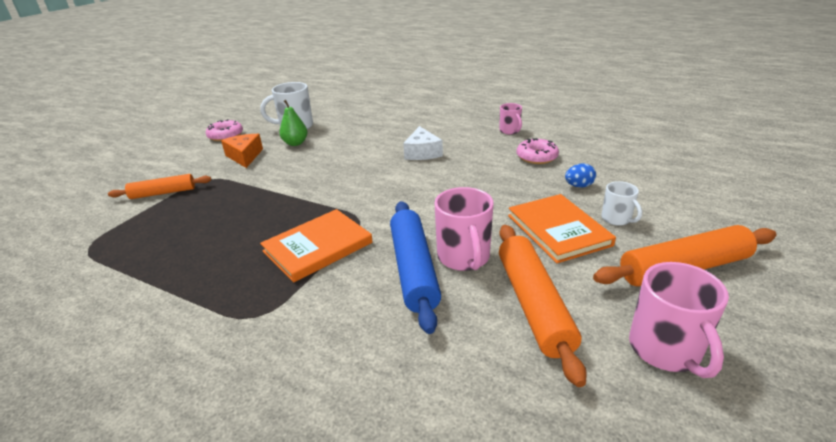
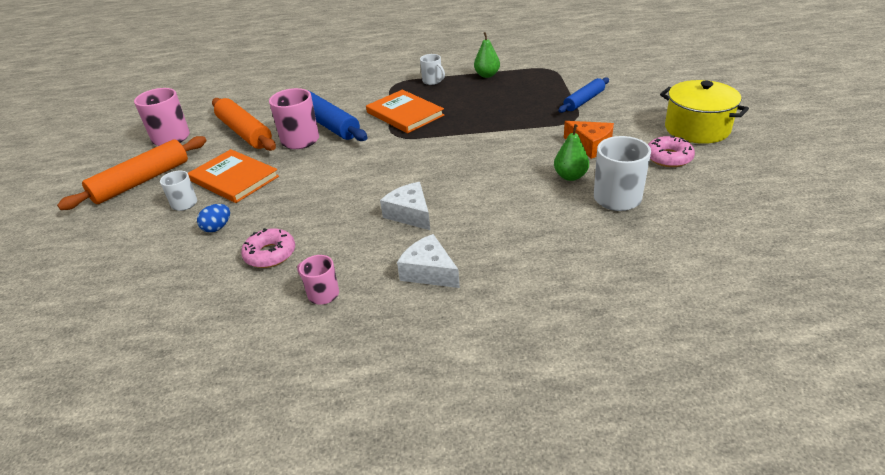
camera: 150 degrees right, 5 degrees up
orange rolling pin [108,174,211,199] -> blue rolling pin [558,77,609,113]
orange book [260,209,373,282] -> orange book turned 60 degrees counterclockwise [366,90,444,133]
none -> white cheese [397,234,460,288]
none -> white mug [420,54,445,85]
none -> green pear [474,32,500,78]
none -> yellow pot [660,80,749,144]

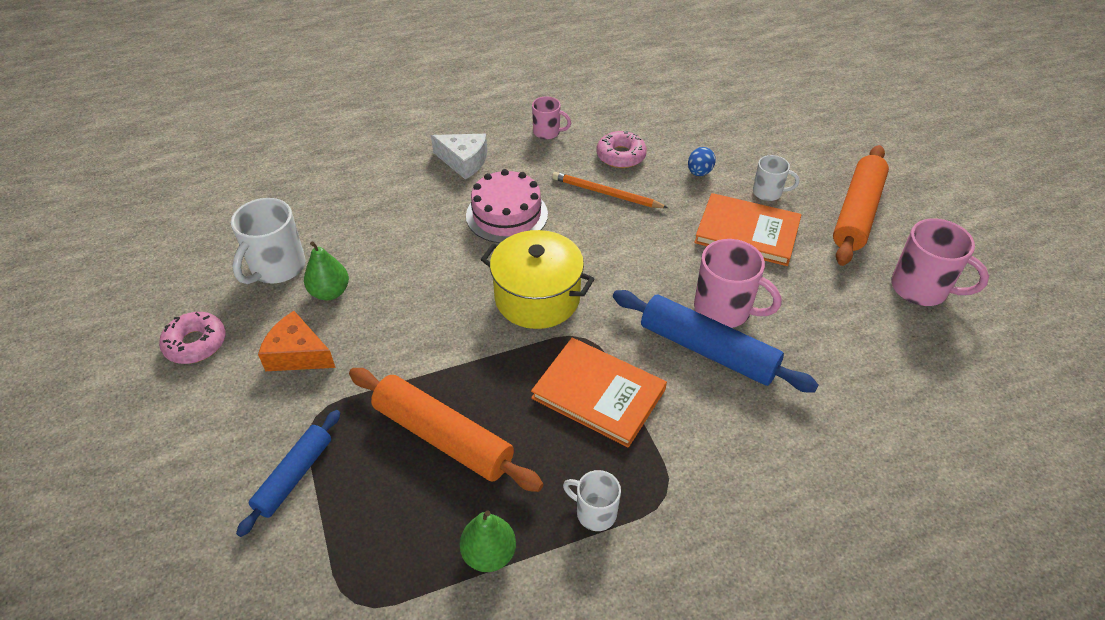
camera: 160 degrees right, 10 degrees up
orange rolling pin [212,98,276,151] -> orange rolling pin moved to [349,368,543,492]
white cheese [380,182,430,230] -> pink cake [466,169,548,243]
yellow pot [660,80,749,144] -> yellow pot moved to [481,230,594,329]
none -> orange pencil [552,172,668,208]

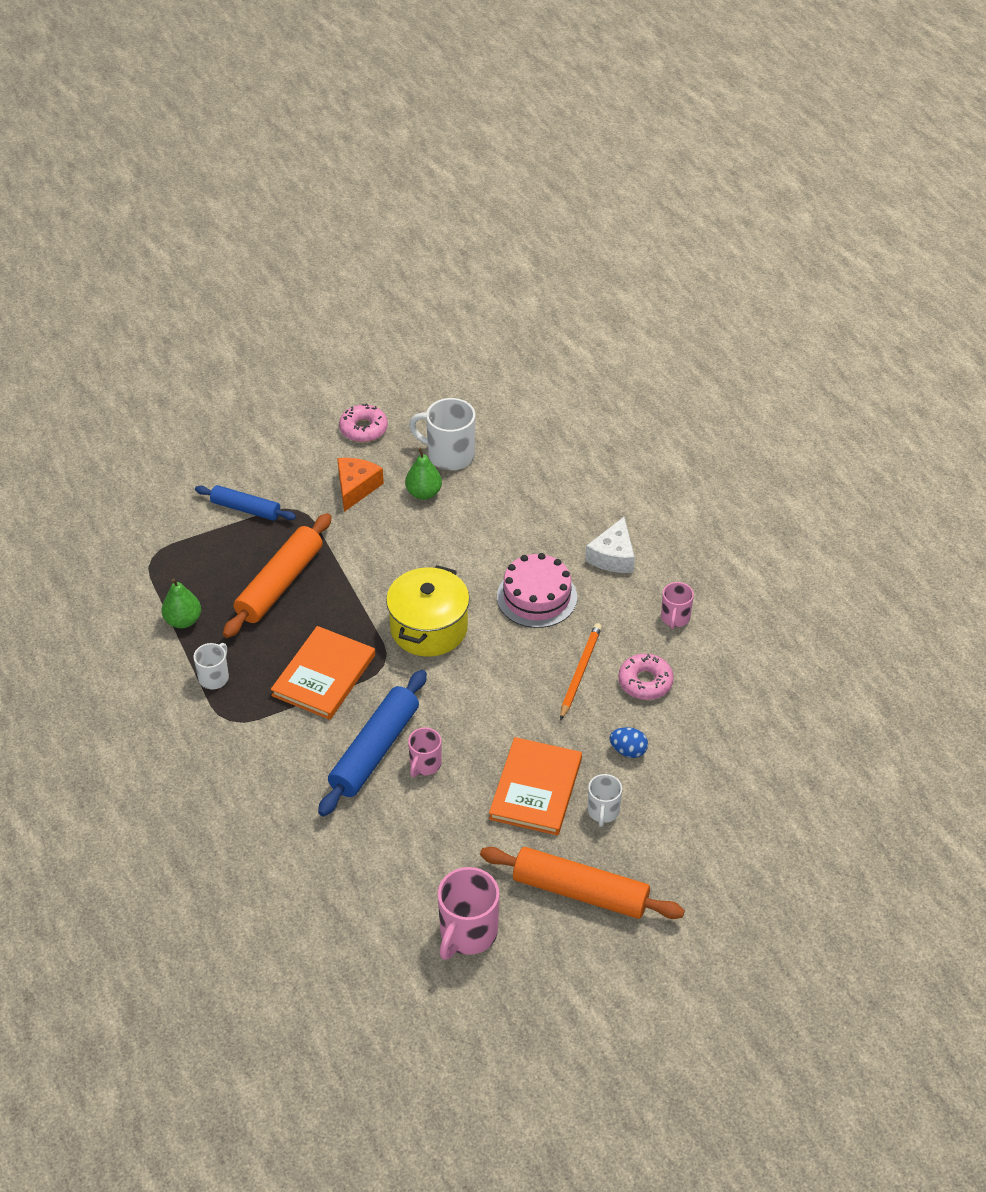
camera: 85 degrees right, 0 degrees up
pink mug [694,239,781,328] -> pink mug [408,727,442,777], size x0.59

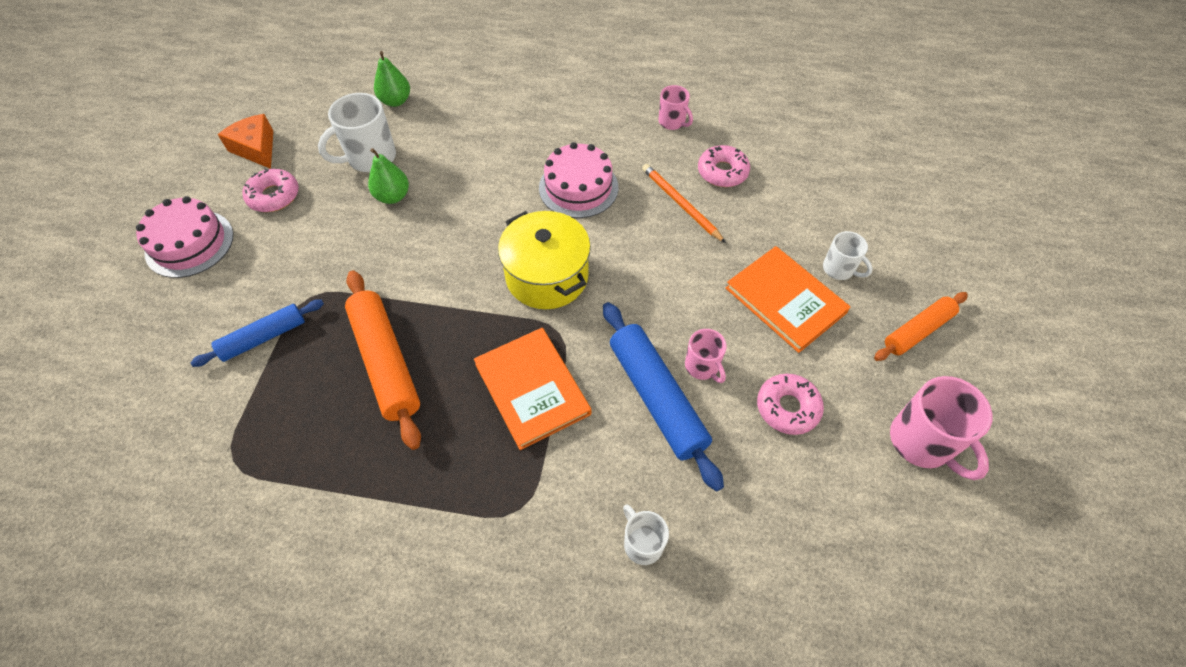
camera: 55 degrees left, 10 degrees up
green pear [161,578,201,628] -> green pear moved to [374,51,410,107]
white mug [194,643,229,690] -> white mug moved to [623,504,669,565]
orange cheese [337,458,384,512] -> orange cheese moved to [217,114,273,169]
orange rolling pin [480,847,685,919] -> orange rolling pin [874,292,968,361], size x0.62
white cheese [585,517,635,573] -> none
blue egg [610,727,648,758] -> none
none -> pink cake [136,196,234,278]
none -> pink donut [757,374,824,435]

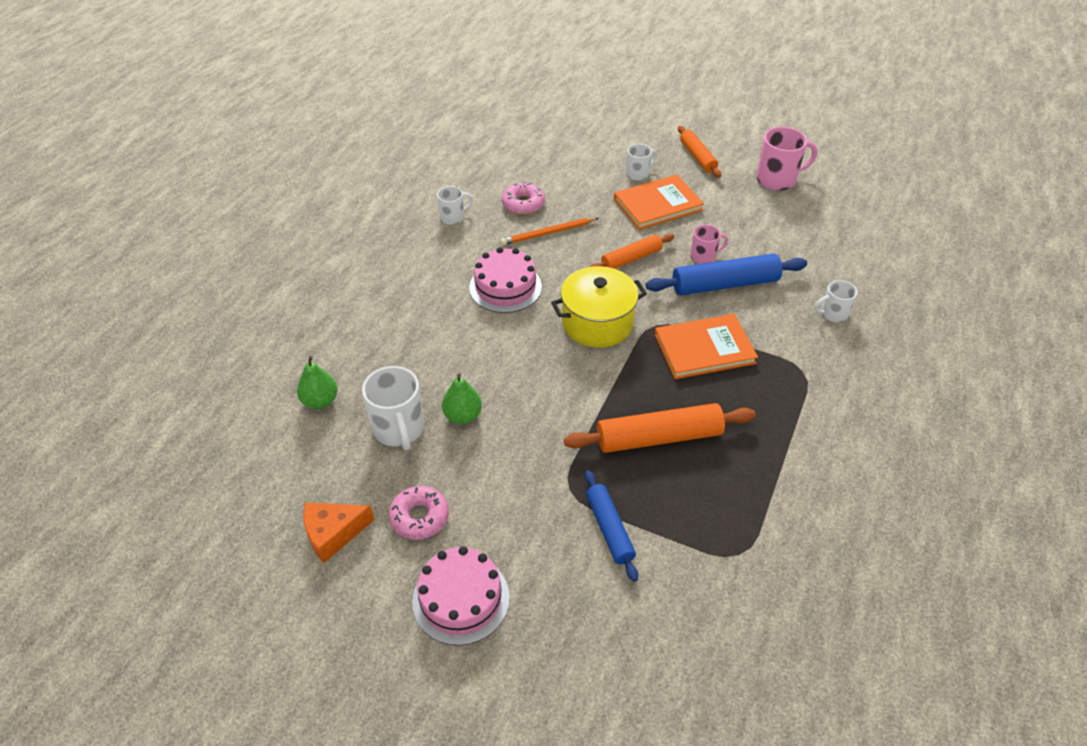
camera: 75 degrees left, 10 degrees down
pink mug [659,85,693,130] -> white mug [437,186,473,225]
pink donut [757,374,824,435] -> none
none -> orange rolling pin [590,234,674,269]

